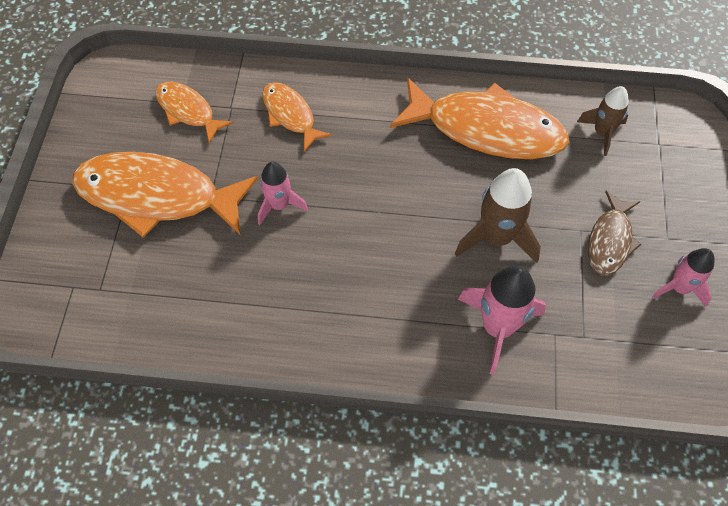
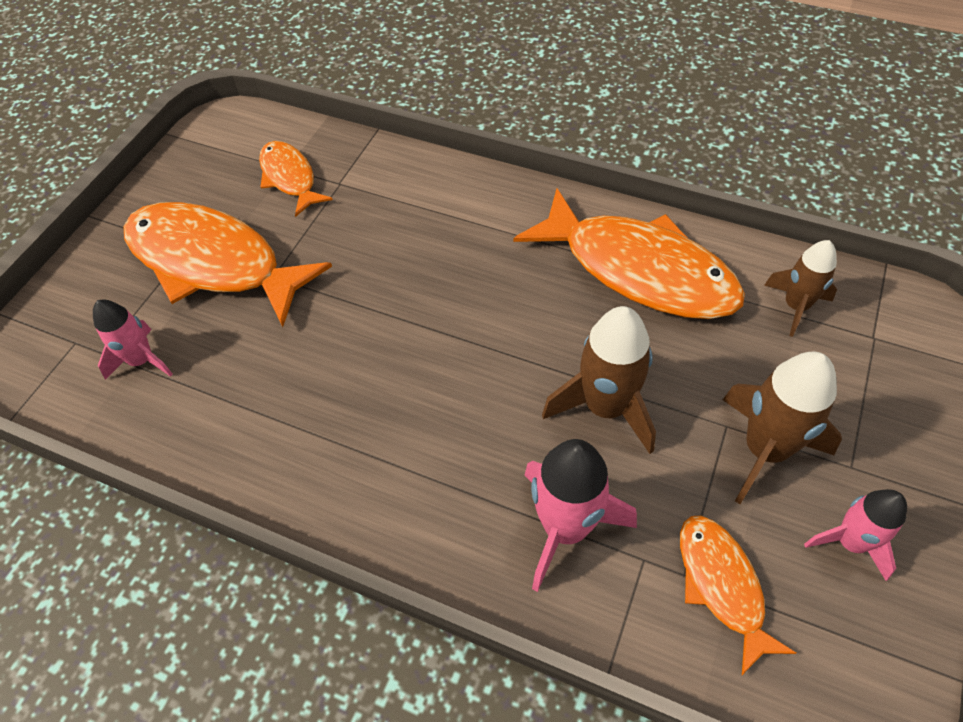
camera: 20 degrees right, 5 degrees down
pink rocket [258,162,308,225] -> pink rocket moved to [93,299,173,380]
orange fish [262,82,332,152] -> orange fish moved to [680,516,796,675]
brown fish [588,191,641,276] -> brown rocket [723,352,842,504]

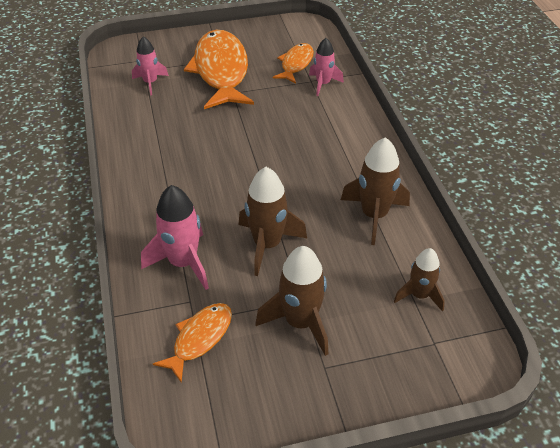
camera: 50 degrees right, 10 degrees down
orange fish [514,188,745,319] -> brown rocket [341,137,410,245]
pink rocket [804,489,907,581] -> pink rocket moved to [309,38,344,96]

